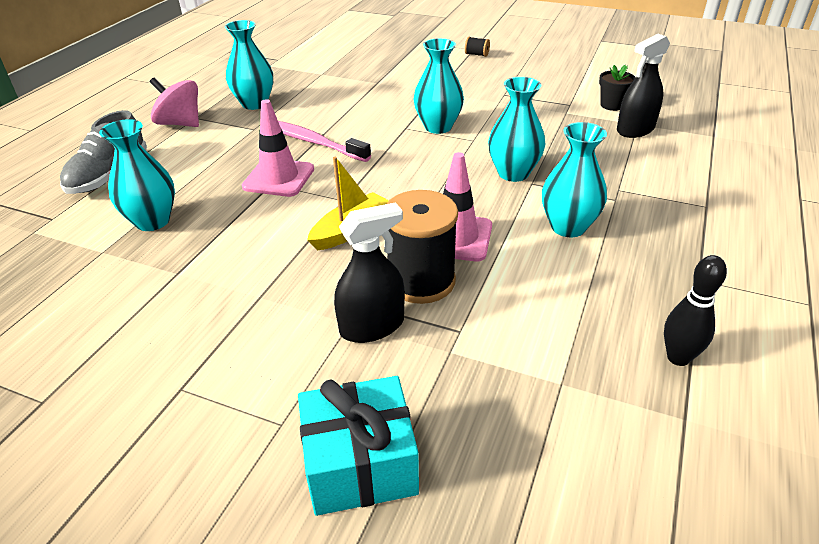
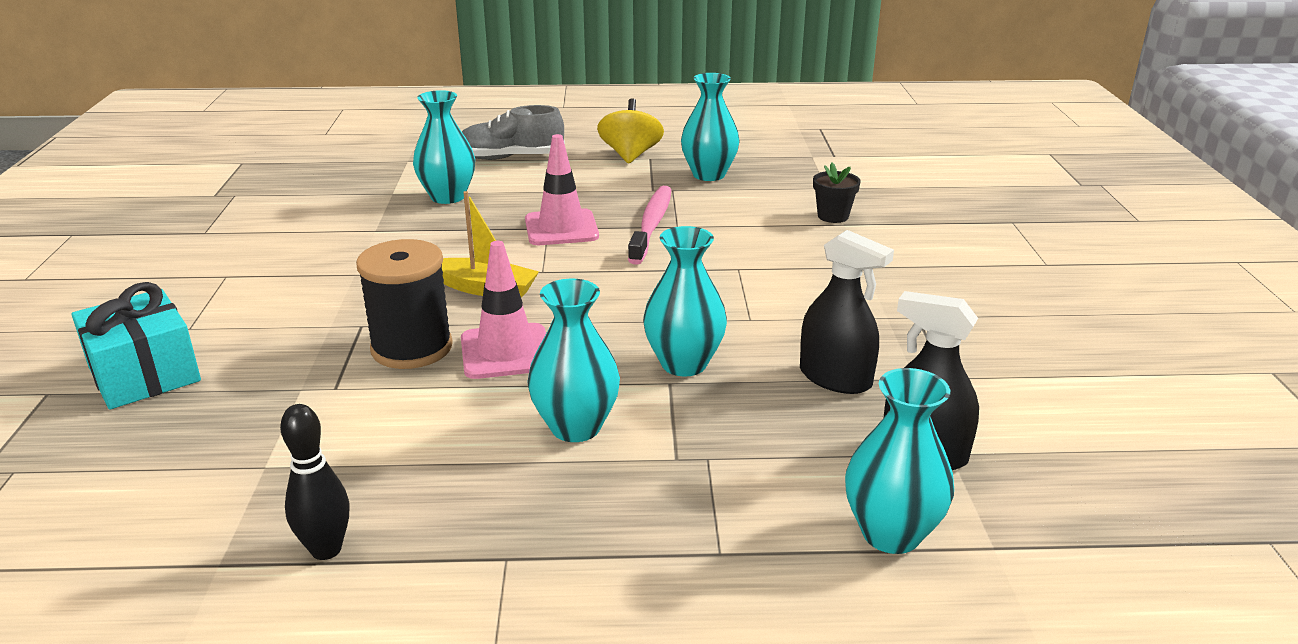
camera: 65 degrees right, 10 degrees down
pink spinning top [150,77,199,127] -> yellow spinning top [597,99,664,164]
black spray bottle [334,202,405,343] -> black spray bottle moved to [800,230,894,394]
turquoise vase [414,38,464,134] -> turquoise vase moved to [845,368,954,554]
black spool [465,37,490,57] -> none
black flower pot [599,65,636,111] -> black flower pot moved to [813,163,861,223]

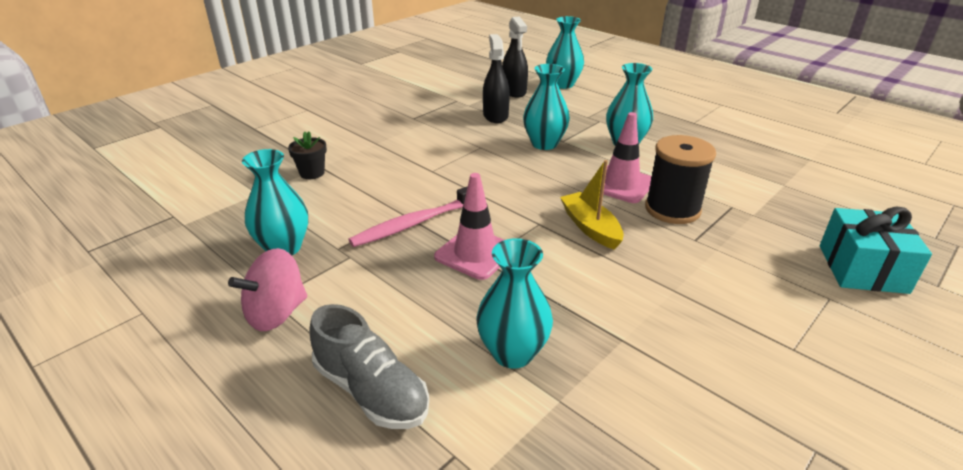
camera: 135 degrees left, 5 degrees up
black bowling pin [280,404,349,560] -> none
yellow spinning top [597,99,664,164] -> pink spinning top [228,248,307,331]

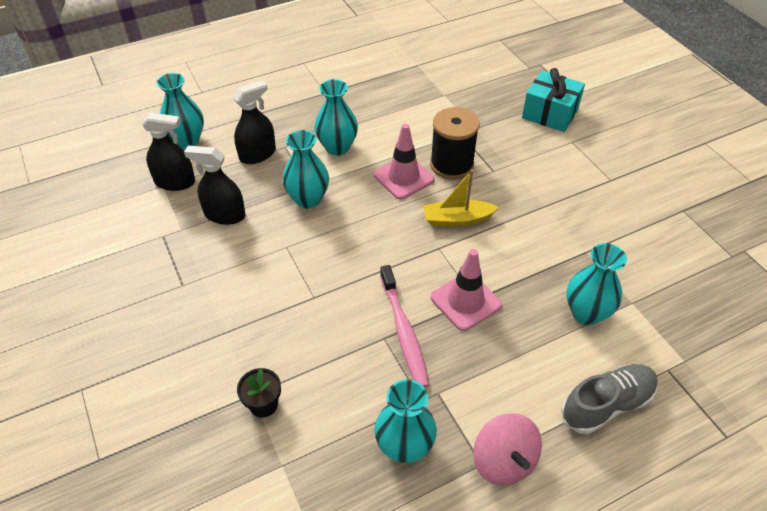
camera: 70 degrees left, 15 degrees up
none -> black spray bottle [233,80,276,164]

